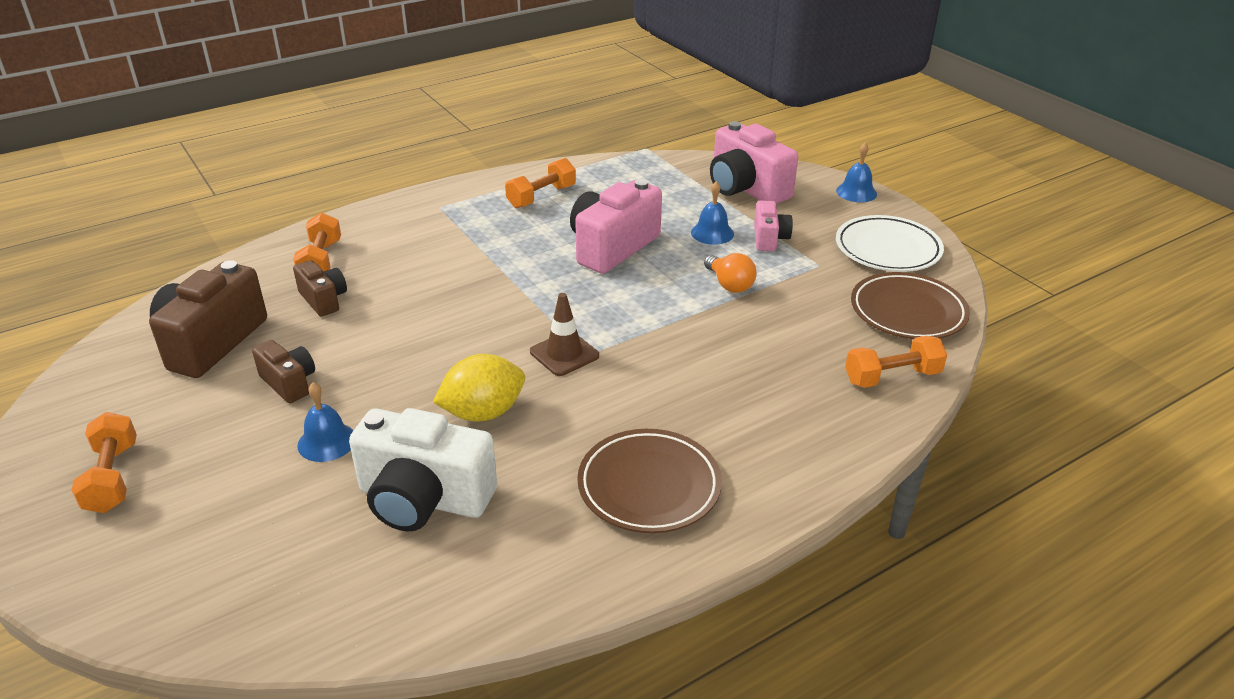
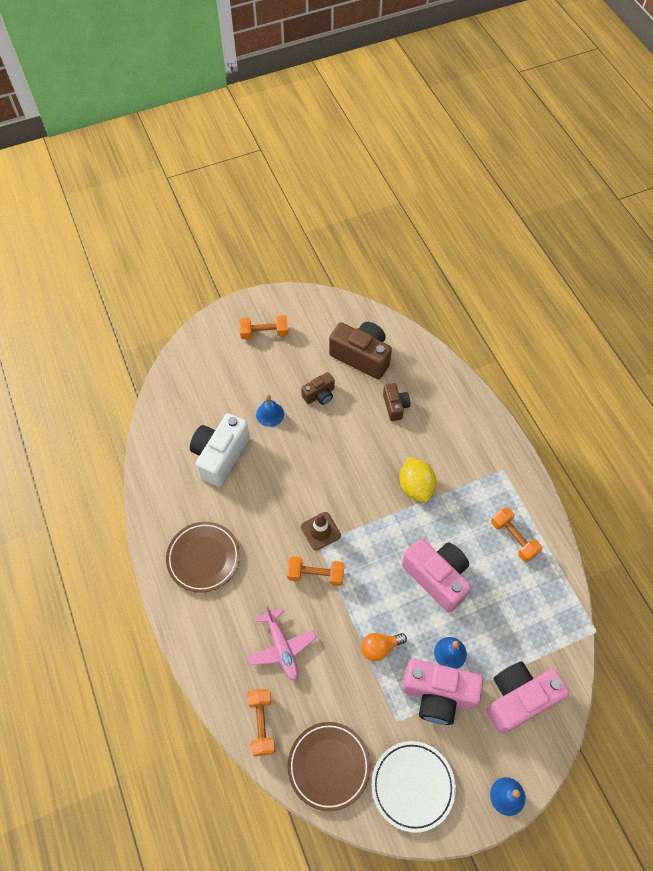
camera: 100 degrees right, 25 degrees up
orange dumbbell [293,212,341,272] -> orange dumbbell moved to [287,556,345,586]
brown camera [293,260,347,317] -> brown camera turned 75 degrees counterclockwise [383,383,410,421]
yellow lemon [433,354,525,422] -> yellow lemon moved to [400,457,436,503]
pink camera [754,201,793,251] -> pink camera [402,659,483,725], size x1.85
none -> pink plane [248,606,316,681]

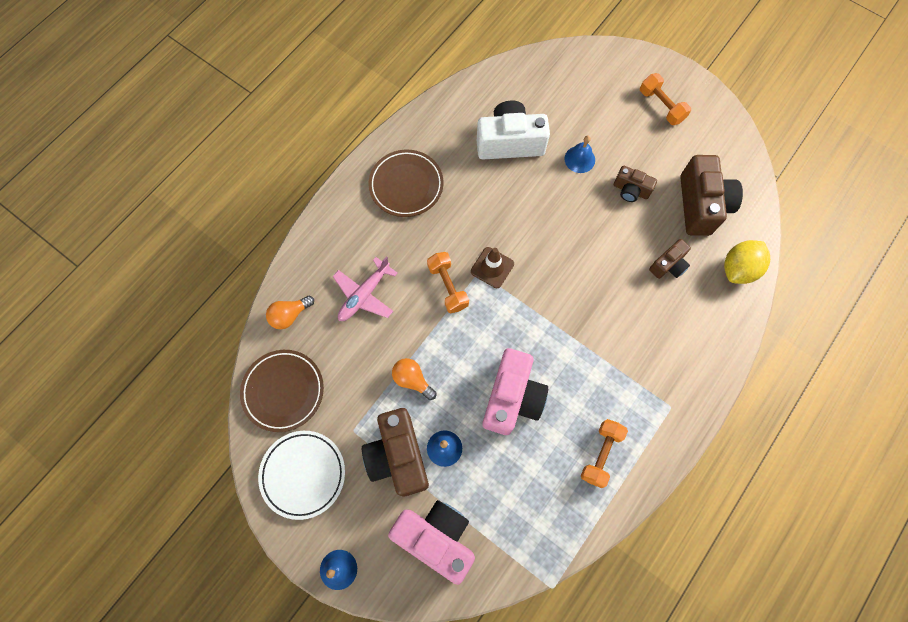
camera: 60 degrees right, 10 degrees up
orange dumbbell [247,689,275,756] -> orange light bulb [266,296,314,329]
yellow lemon [400,457,436,503] -> yellow lemon moved to [724,240,770,284]
pink camera [402,659,483,725] -> brown camera [362,408,429,496]

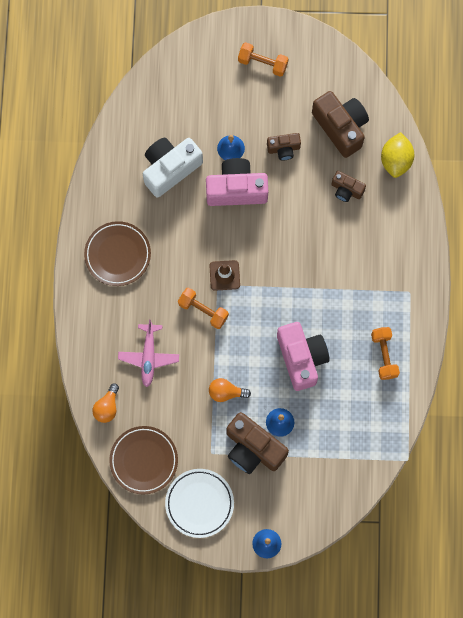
camera: 35 degrees left, 5 degrees up
pink camera [388,500,475,585] -> pink camera moved to [206,158,268,206]
brown camera [649,239,691,279] -> brown camera turned 105 degrees clockwise [331,171,366,202]

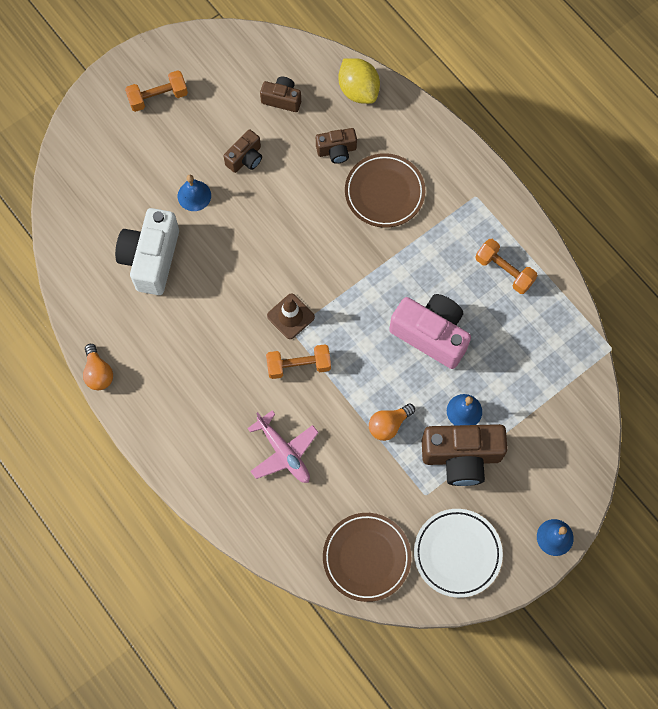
camera: 40 degrees left, 5 degrees down
brown plate [84,221,151,286] -> brown plate moved to [345,153,425,228]
orange light bulb [92,383,119,423] -> orange light bulb moved to [83,344,113,390]
pink camera [206,158,268,206] -> none
brown camera [312,91,369,158] -> brown camera [260,76,301,112], size x0.54

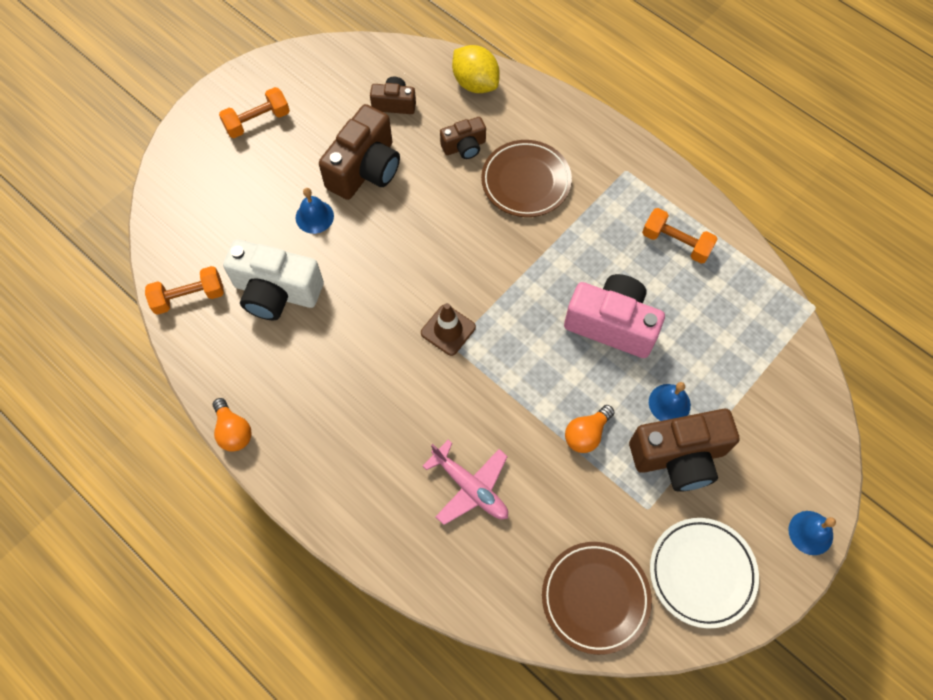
camera: 10 degrees left, 5 degrees down
white camera [115,208,179,295] -> white camera turned 75 degrees counterclockwise [223,239,324,320]
brown camera [224,129,262,173] -> brown camera [319,104,400,200], size x1.85
orange dumbbell [266,344,331,379] -> orange dumbbell moved to [145,266,224,315]

